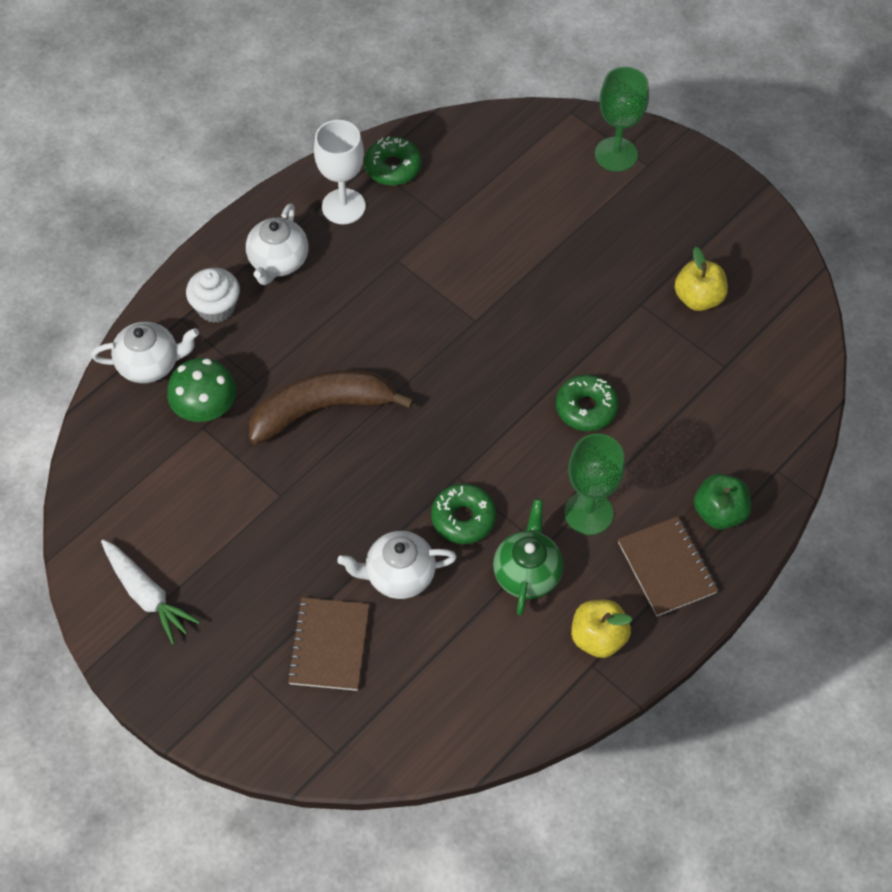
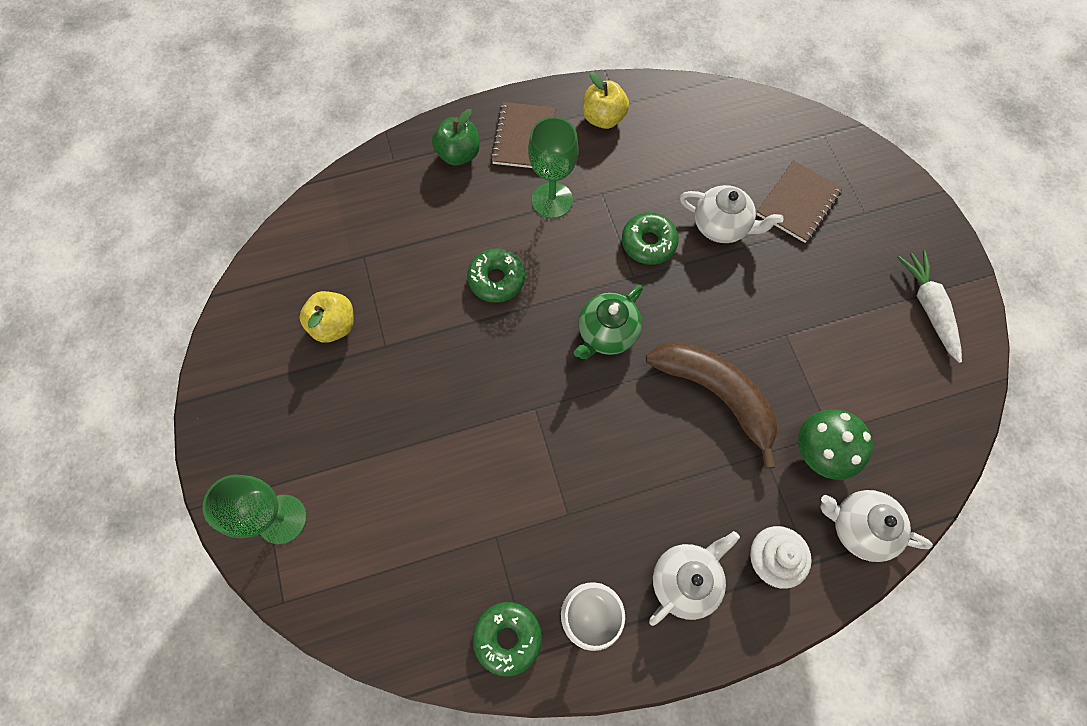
camera: 150 degrees left, 10 degrees up
brown banana [249,370,414,444] -> brown banana turned 150 degrees counterclockwise [646,342,777,469]
green teapot [493,499,563,616] -> green teapot moved to [574,285,643,359]

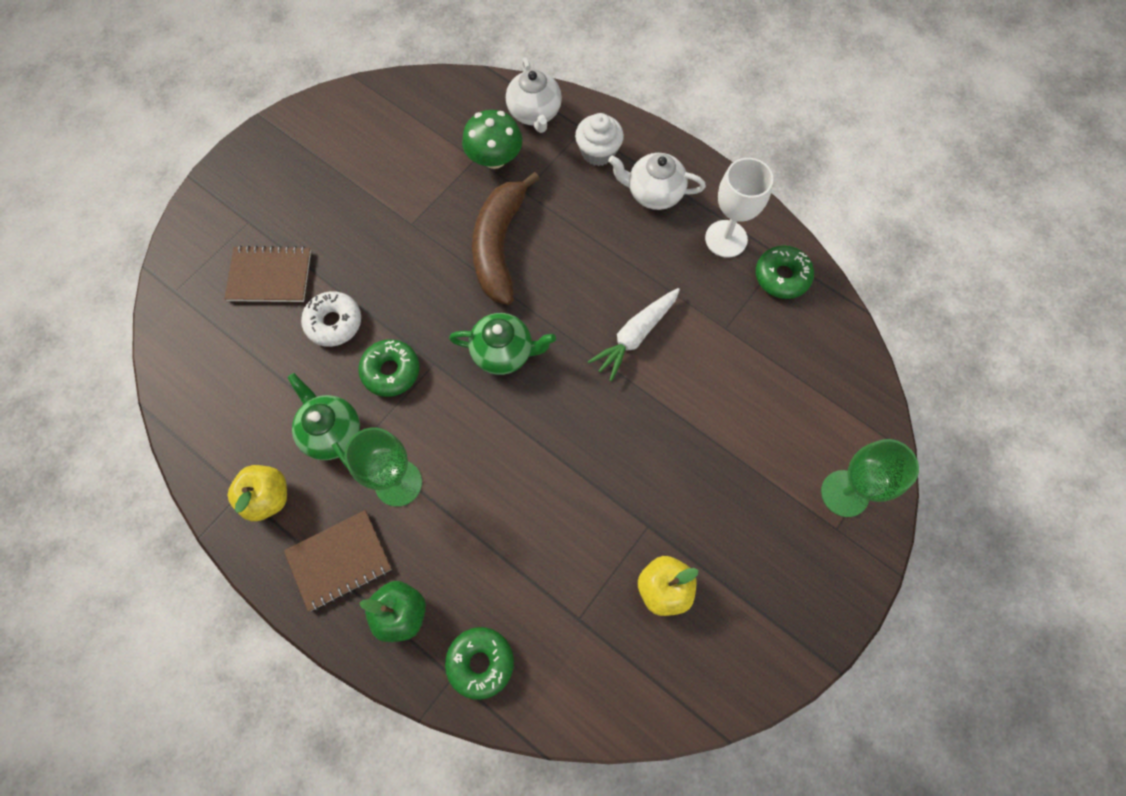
camera: 125 degrees left, 0 degrees up
green donut [467,249,525,303] -> green donut moved to [445,627,514,700]
white teapot [680,185,783,243] -> white donut [301,291,361,347]
white carrot [897,250,962,363] -> white carrot moved to [588,288,680,381]
none -> green teapot [288,373,360,469]

